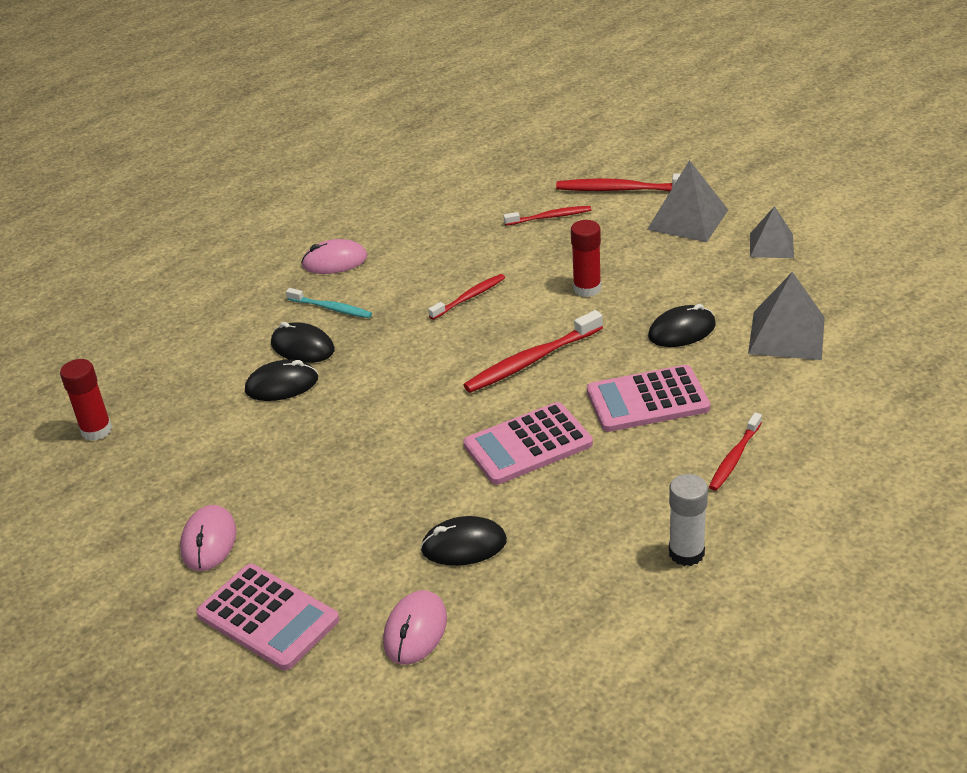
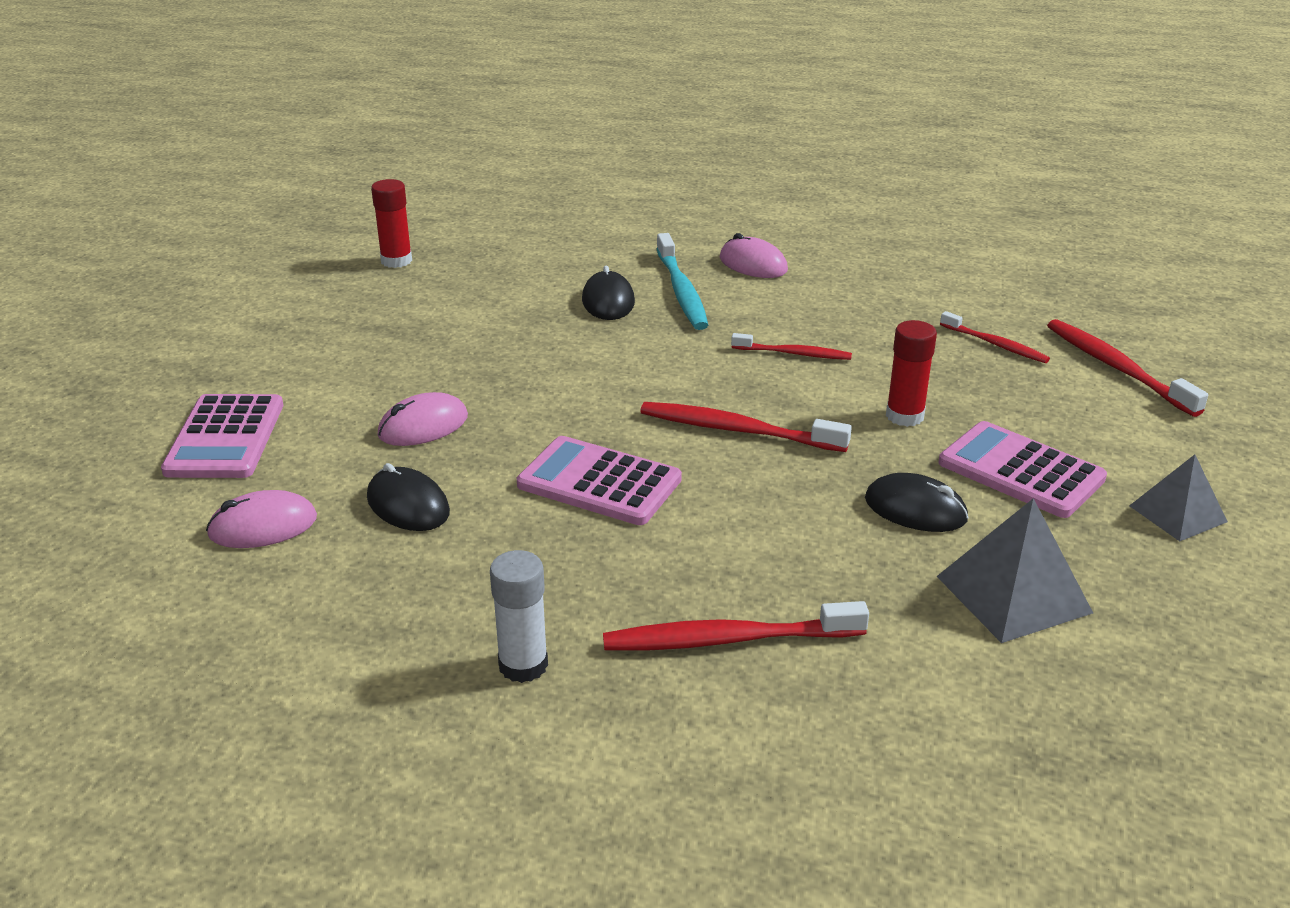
camera: 50 degrees right, 5 degrees down
pink mouse [180,505,236,571] -> pink mouse moved to [377,392,468,446]
black mouse [245,360,318,401] -> none
turquoise toothbrush [286,288,372,318] -> turquoise toothbrush [657,233,708,330], size x1.61
pink calculator [587,365,710,432] -> pink calculator moved to [939,421,1107,518]
grey pyramid [647,160,728,242] -> none
red toothbrush [709,412,762,491] -> red toothbrush [603,601,869,651], size x1.61

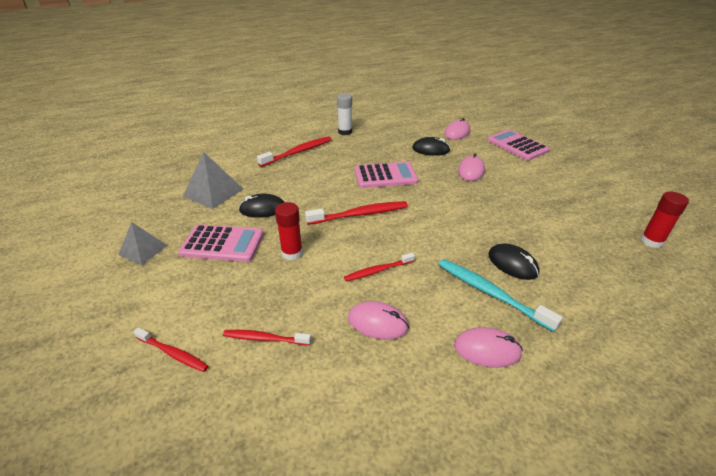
camera: 145 degrees right, 5 degrees up
red toothbrush [1047,319,1208,417] -> red toothbrush [133,327,209,372], size x0.62
none -> pink mouse [348,301,409,340]

